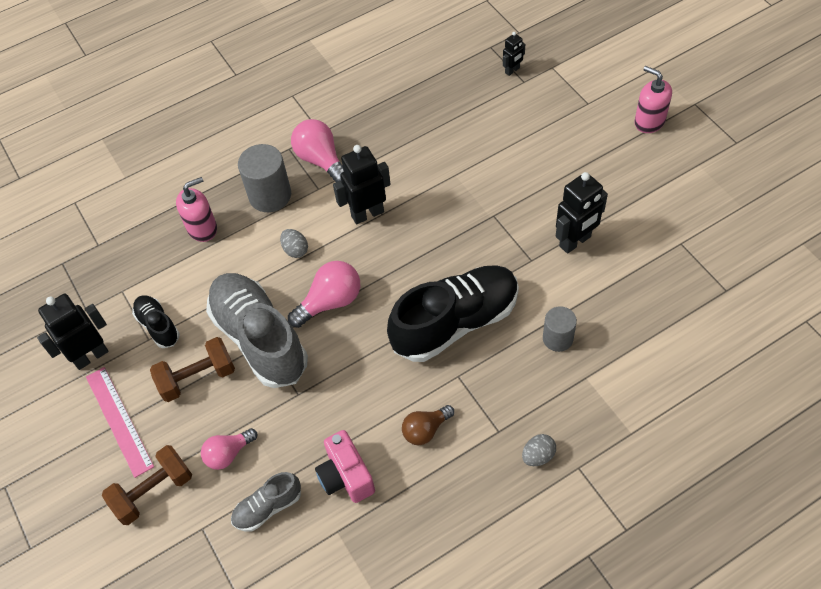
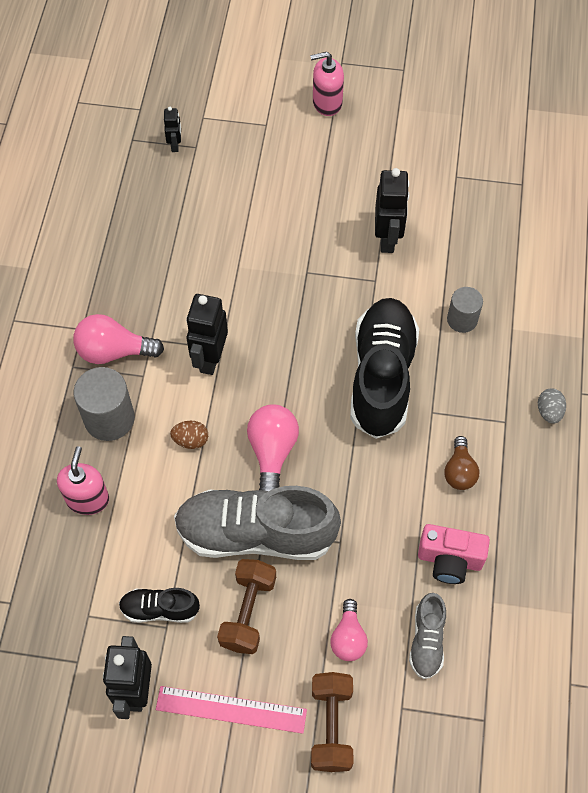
camera: 55 degrees left, 5 degrees up
grey egg [280,229,308,258] -> brown egg [170,421,208,449]

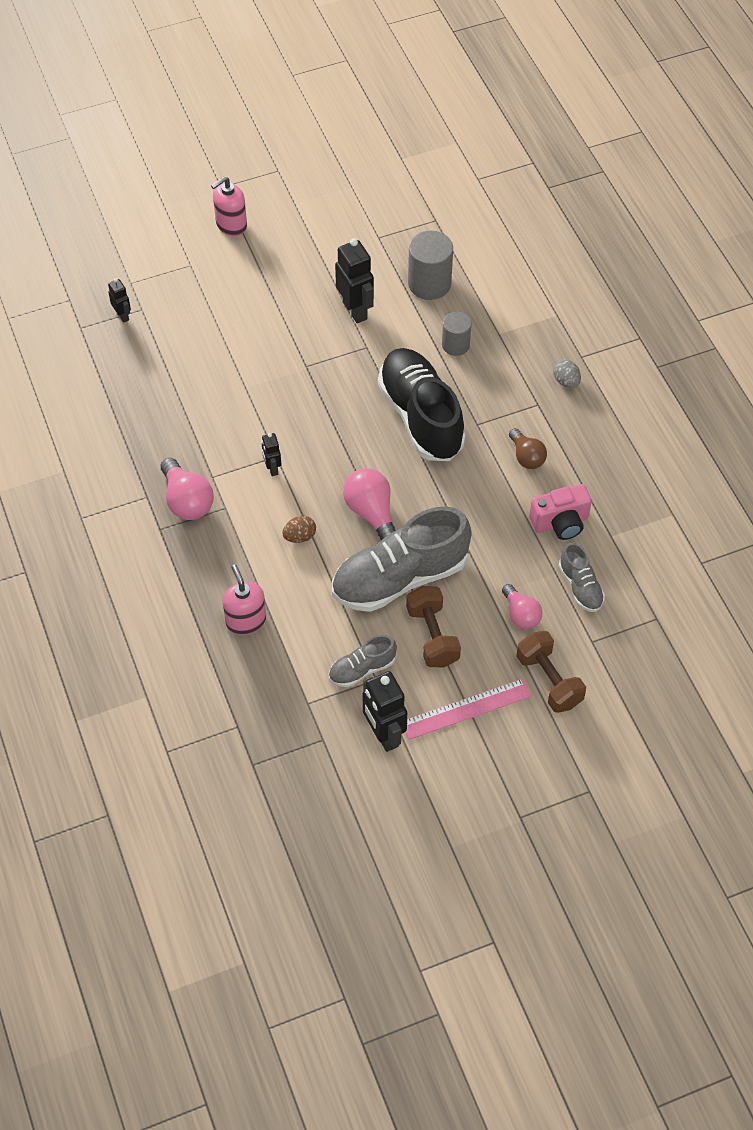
camera: 30 degrees left, 5 degrees down
pink light bulb [73,314,164,364] -> pink light bulb turned 90 degrees counterclockwise [161,457,214,520]
grey cylinder [74,367,135,441] -> grey cylinder moved to [408,231,453,300]
black shoe [119,588,200,623] -> grey shoe [329,635,397,687]
black robot [186,294,228,375] -> black robot [262,433,281,476], size x0.53

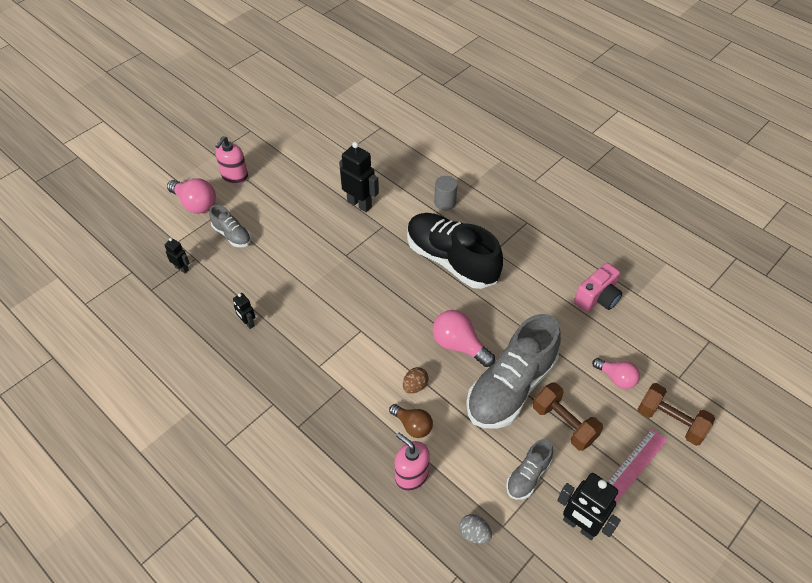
camera: 25 degrees left, 5 degrees down
pink light bulb [161,457,214,520] -> pink light bulb moved to [167,178,216,214]
black robot [262,433,281,476] -> black robot moved to [233,293,255,329]
grey cylinder [408,231,453,300] -> none
brown light bulb [509,428,547,469] -> brown light bulb moved to [389,404,433,438]
grey egg [553,359,581,388] -> grey egg moved to [459,514,492,544]
grey shoe [559,542,605,612] -> grey shoe moved to [209,205,251,247]

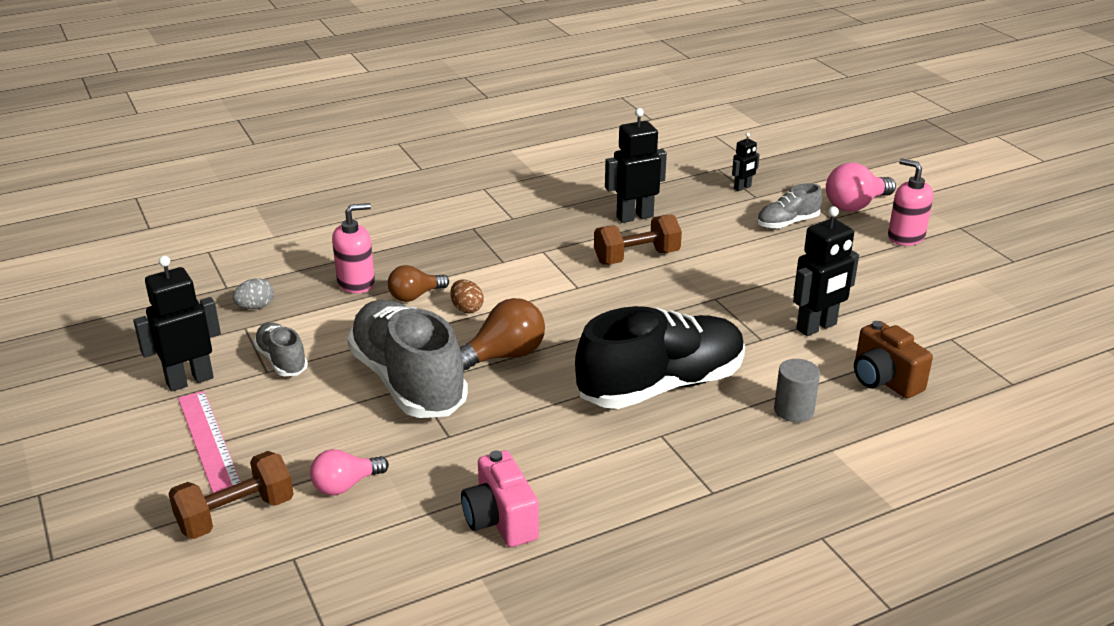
camera: 110 degrees right, 20 degrees down
black robot [233,293,255,329] -> black robot [605,108,667,223], size x1.87
pink light bulb [433,310,495,367] -> brown light bulb [460,298,545,371]
brown dumbbell [533,383,603,451] -> brown dumbbell moved to [594,214,682,265]
none -> brown camera [854,321,933,398]

